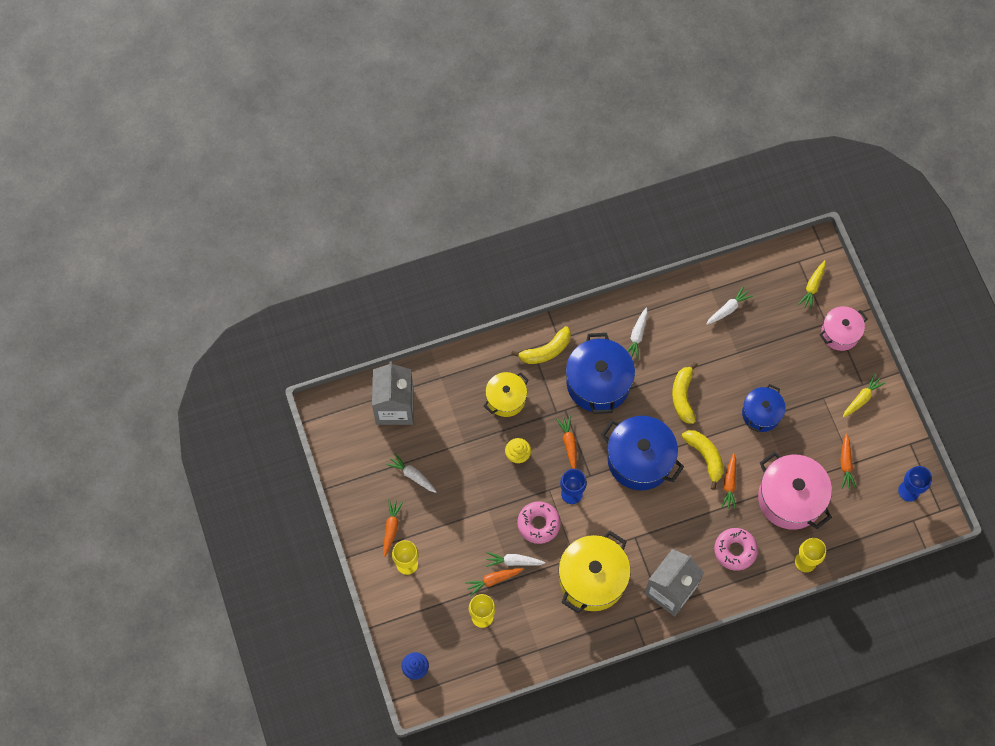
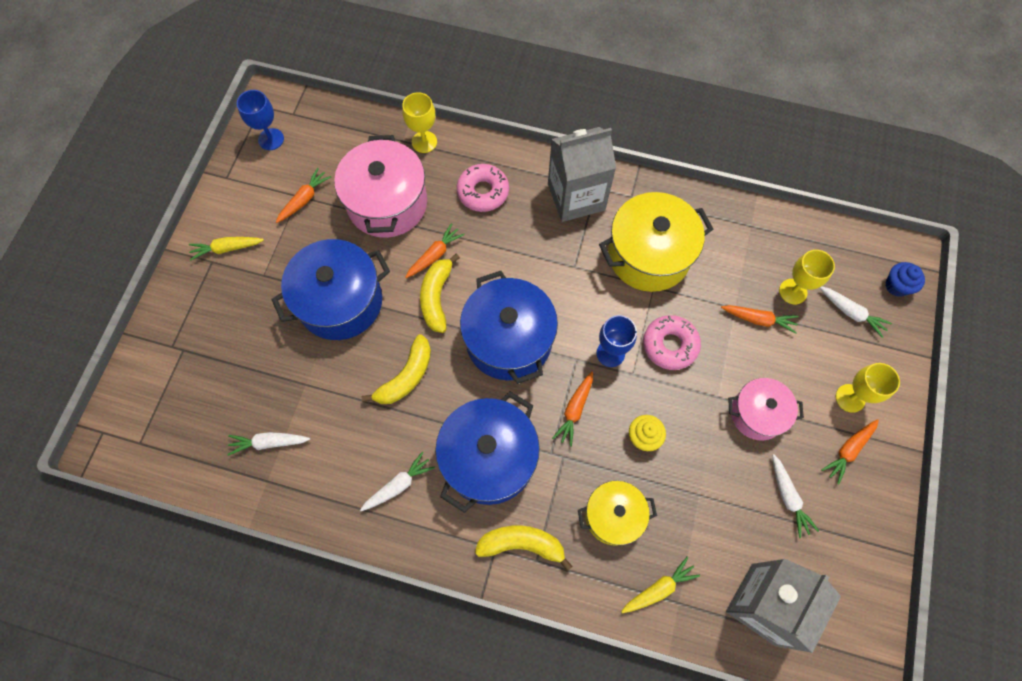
camera: 145 degrees left, 0 degrees up
white carrot [486,552,545,567] -> white carrot moved to [819,286,892,338]
blue pot [742,384,786,433] -> blue pot [271,239,390,340], size x1.65
yellow carrot [798,260,826,310] -> yellow carrot moved to [621,557,700,613]
pink pot [820,306,867,351] -> pink pot moved to [728,378,804,441]

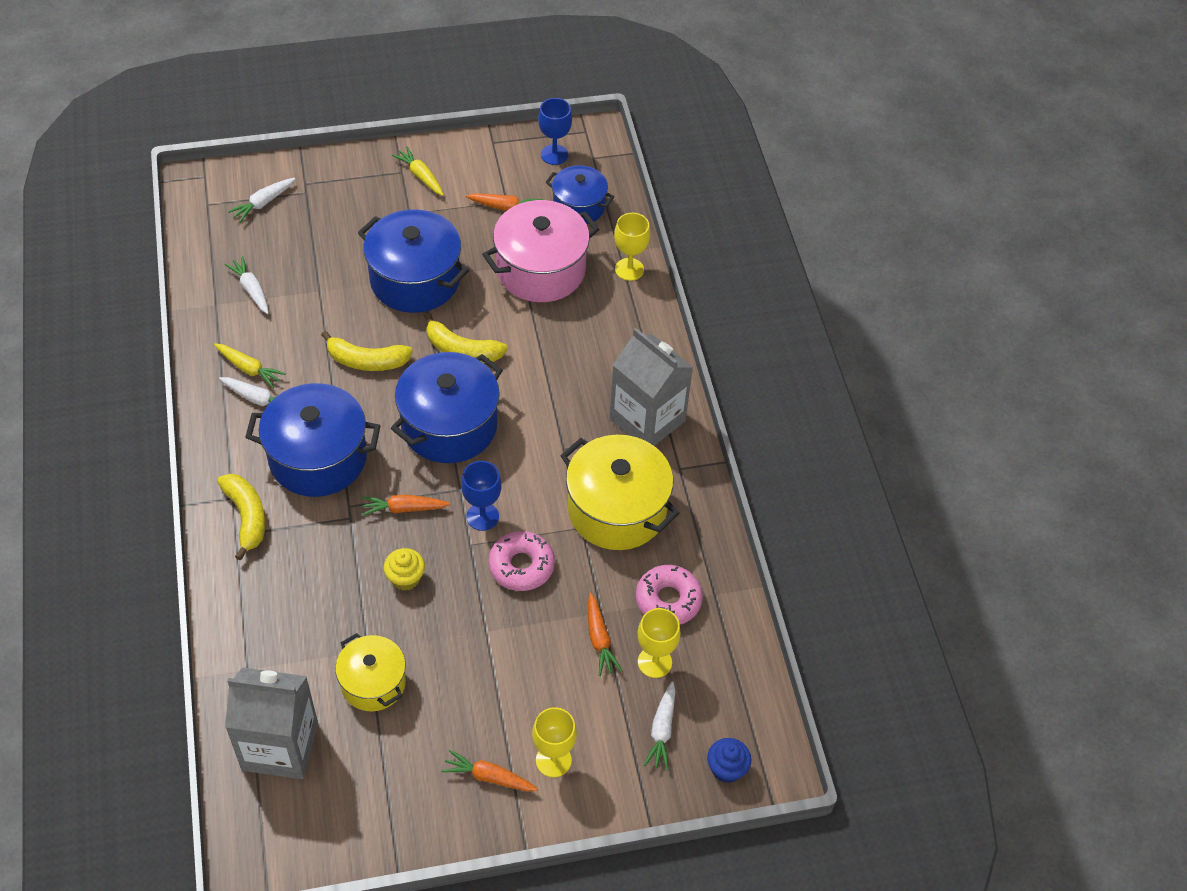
camera: 60 degrees right, 15 degrees down
orange carrot [405,223,465,278] -> none
yellow banana [420,254,460,333] -> yellow banana turned 135 degrees counterclockwise [424,313,508,363]
pink donut [457,164,509,212] -> pink donut moved to [636,565,703,624]
yellow pot [578,481,657,546] -> yellow pot moved to [335,633,406,711]
yellow carrot [621,557,700,613] -> yellow carrot moved to [214,343,286,388]
pink pot [728,378,804,441] -> none
white carrot [772,454,819,538] -> white carrot moved to [228,178,295,222]
none -> blue pot [546,165,614,224]

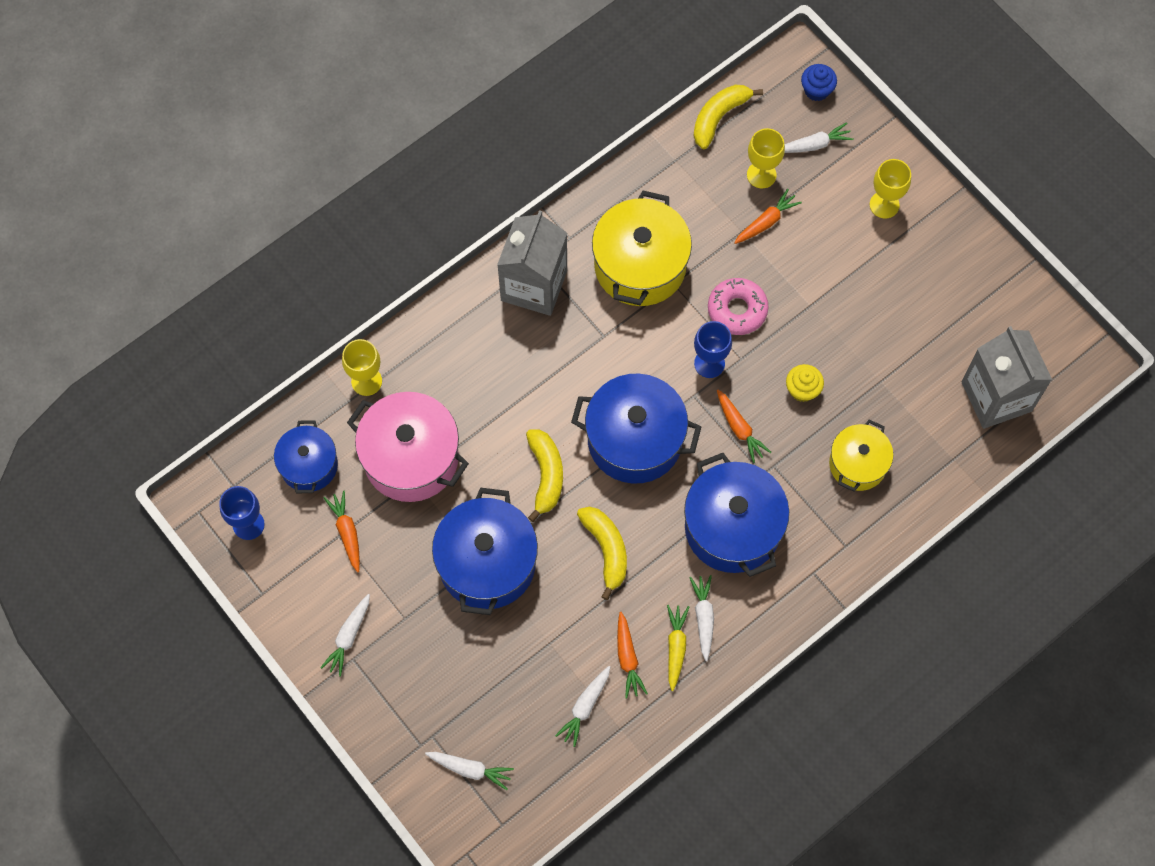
camera: 115 degrees left, 15 degrees up
yellow banana [217,474,266,561] -> yellow banana moved to [693,85,763,149]
yellow pot [335,633,406,711] -> yellow pot moved to [829,420,893,492]
yellow carrot [392,147,444,196] -> white carrot [320,594,370,676]
orange carrot [441,750,538,791] -> orange carrot moved to [617,612,648,698]
pink donut [636,565,703,624] -> none

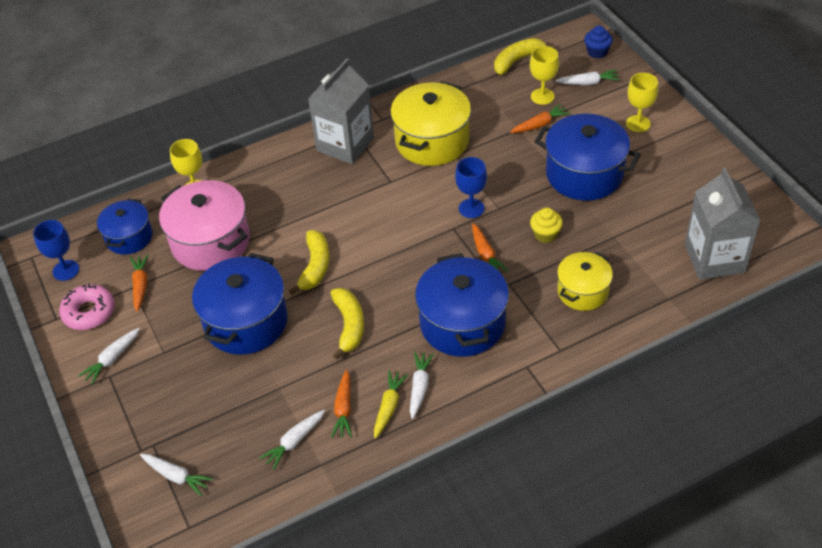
camera: 15 degrees right, 20 degrees down
blue pot [571,374,701,484] -> blue pot moved to [534,114,641,201]
pink donut [708,278,768,335] -> pink donut moved to [59,284,115,330]

